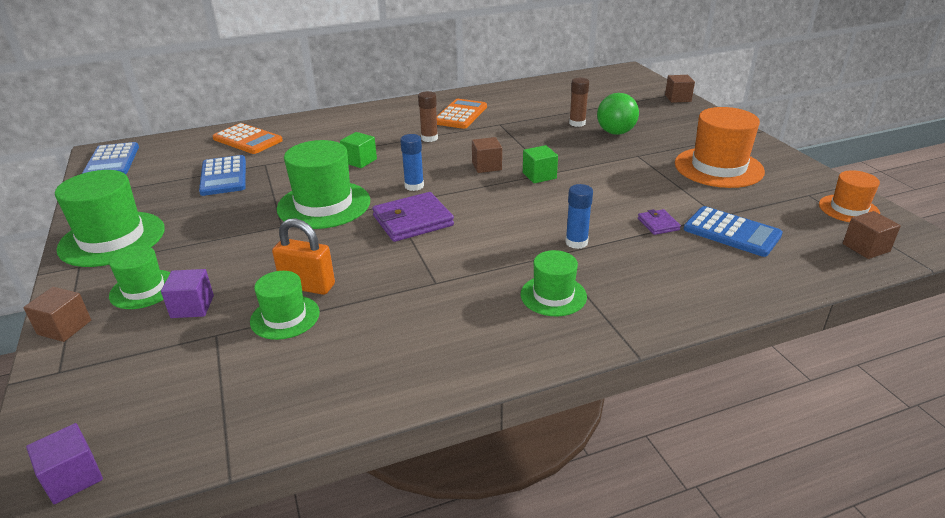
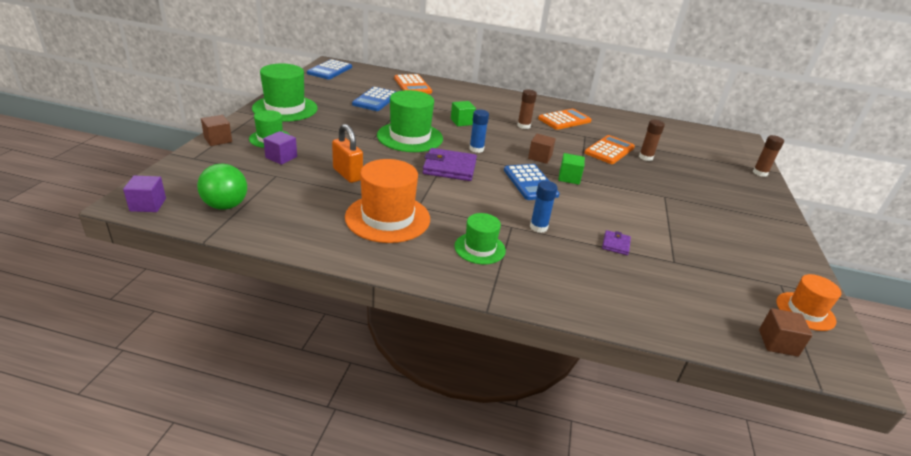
camera: 30 degrees right, 0 degrees up
green hat [250,271,320,340] -> none
green ball [597,93,639,135] -> green ball moved to [197,164,247,210]
brown cube [665,75,695,103] -> brown glue stick [753,135,784,177]
orange hat [675,107,765,188] -> orange hat moved to [345,159,430,243]
blue calculator [684,206,783,257] -> blue calculator moved to [504,164,560,200]
none -> orange calculator [584,135,635,164]

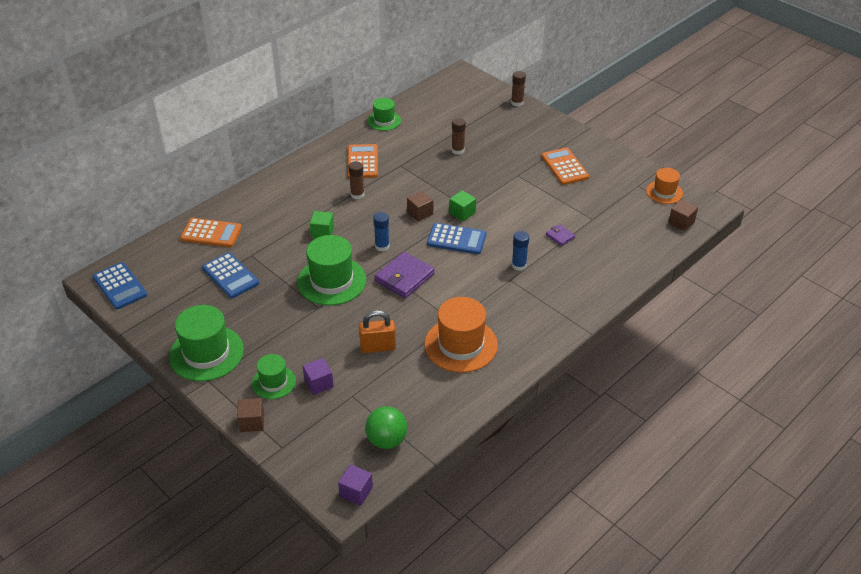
camera: 55 degrees left, 10 degrees up
green hat [454,213,506,264] -> green hat moved to [368,98,401,131]
orange calculator [584,135,635,164] -> orange calculator moved to [542,147,589,185]

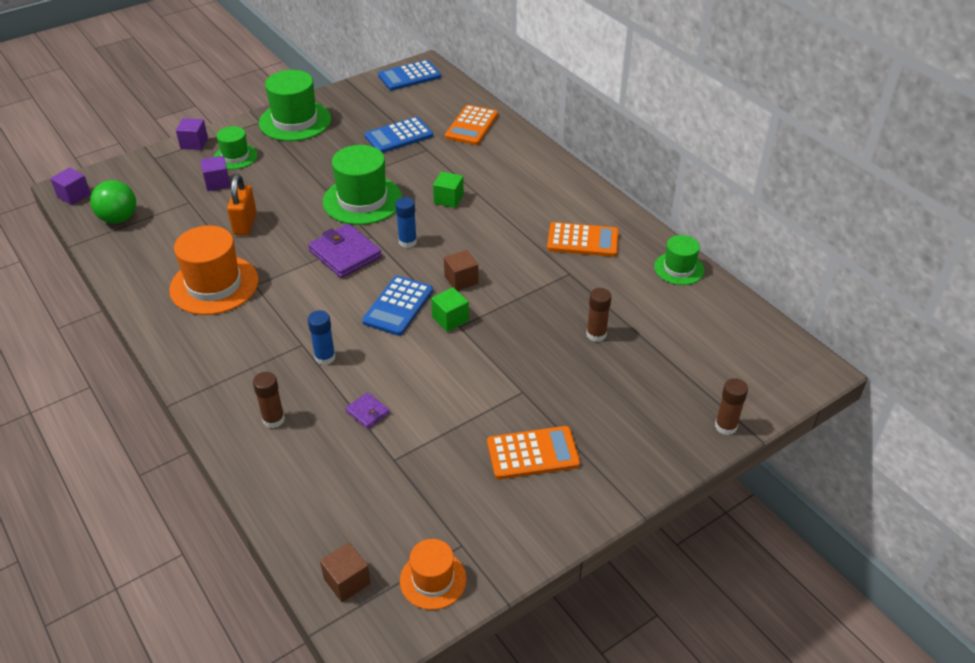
camera: 100 degrees right, 0 degrees up
brown cube [237,398,264,432] -> purple cube [176,118,208,150]
brown glue stick [349,161,364,199] -> brown glue stick moved to [253,372,285,428]
purple wallet [546,224,575,246] -> purple wallet turned 75 degrees clockwise [345,392,390,429]

